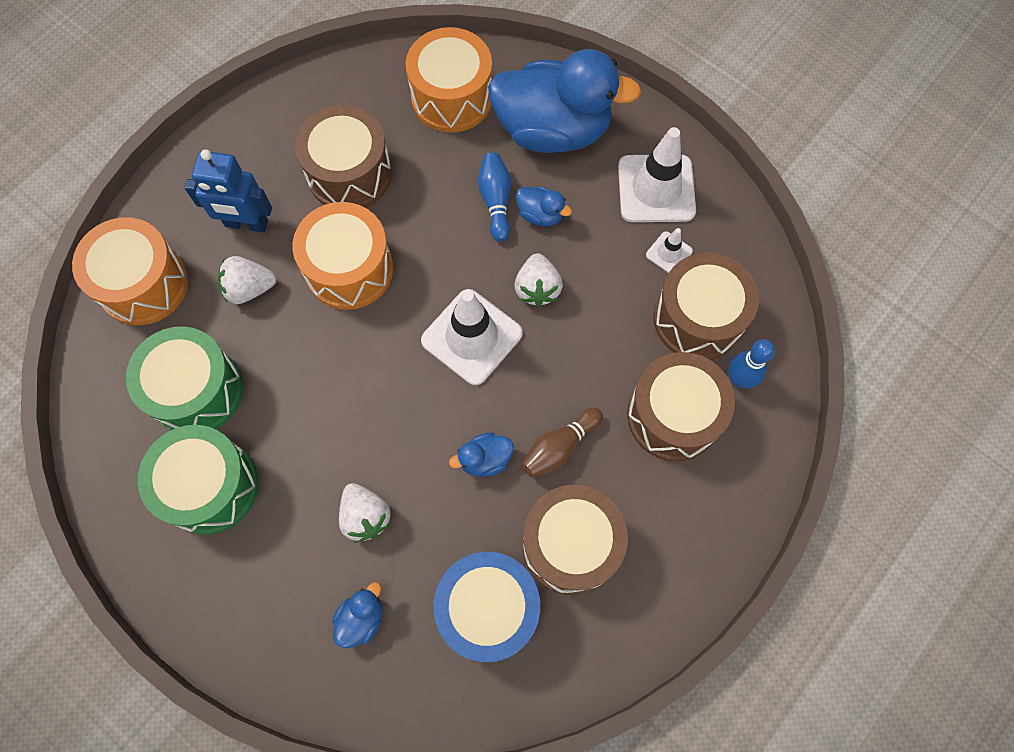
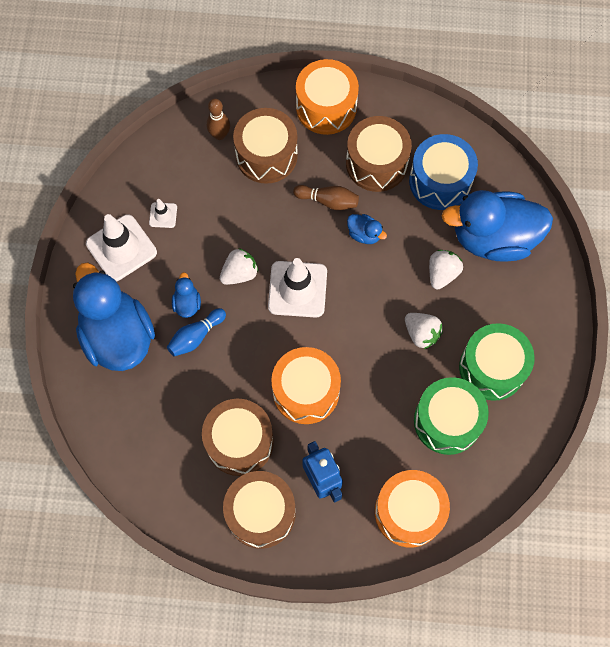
camera: 125 degrees left, 0 degrees up
white strawberry [217,256,276,304] -> white strawberry moved to [405,313,443,349]
blue duck [332,582,382,648] -> blue duck [441,190,553,262], size x2.46
orange drum [406,27,492,133] -> orange drum moved to [296,59,359,135]
brown drum [653,252,759,360] -> brown drum moved to [223,471,296,549]
blue bowling pin [728,339,775,389] -> brown bowling pin [206,99,230,140]

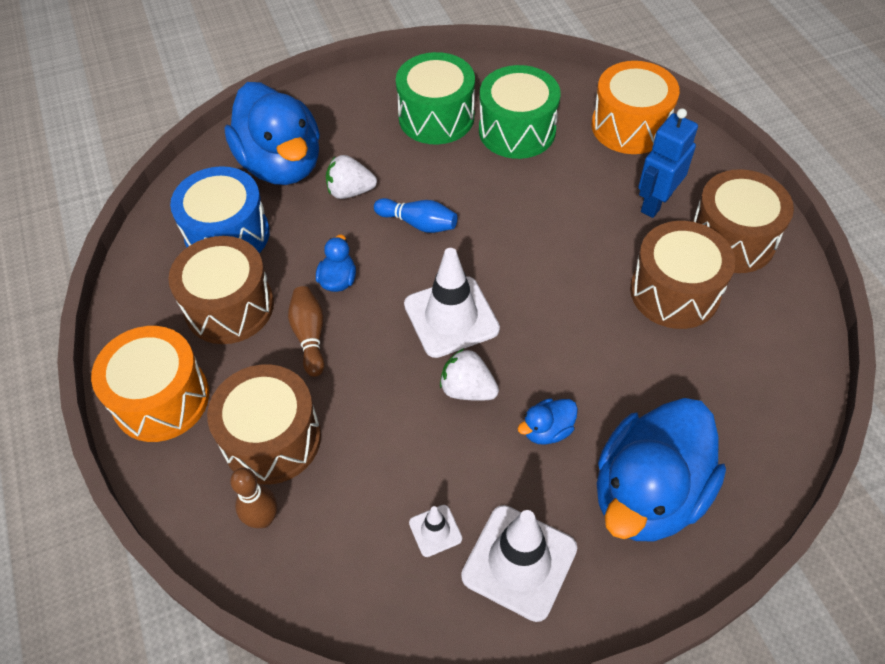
camera: 115 degrees left, 15 degrees down
blue bowling pin [167,308,226,356] -> blue bowling pin moved to [374,198,457,233]
orange drum [271,347,341,424] -> none
white strawberry [405,313,443,349] -> none

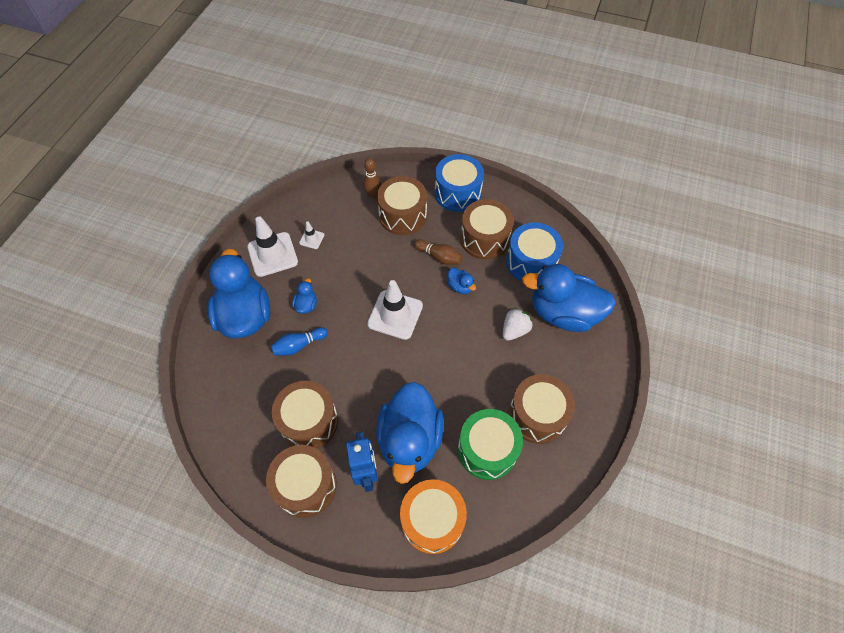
camera: 130 degrees right, 5 degrees up
orange drum [91,326,209,442] -> blue drum [435,154,484,212]
blue bowling pin [374,198,457,233] -> blue bowling pin moved to [271,327,328,355]
green drum [396,52,475,145] -> brown drum [509,374,575,444]
white strawberry [440,348,499,401] -> none
none -> blue duck [376,382,444,484]

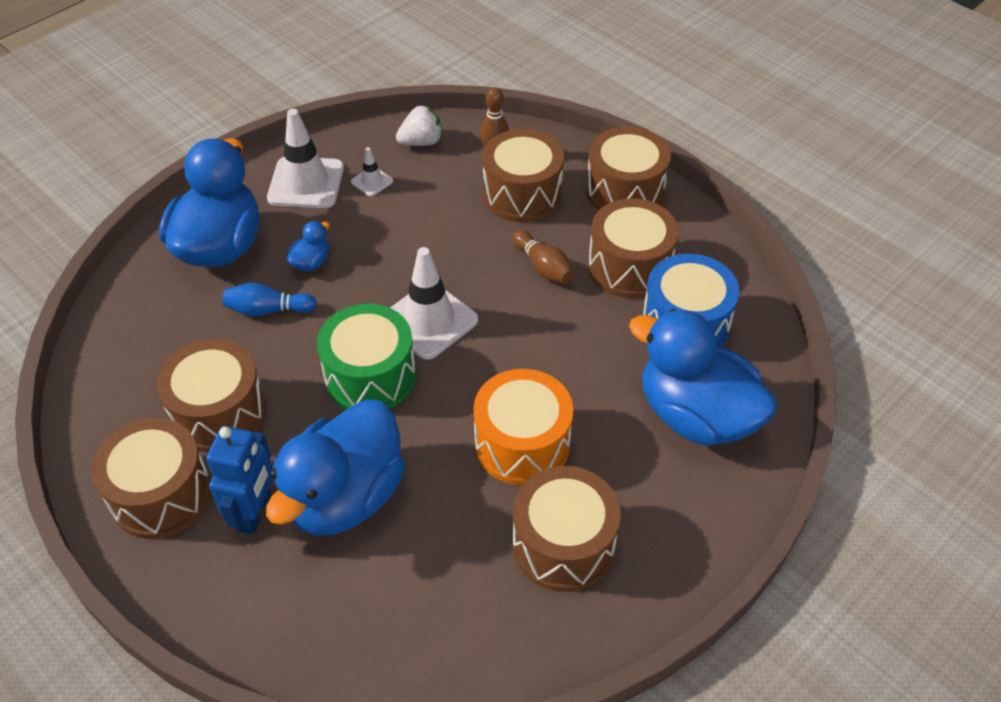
camera: 25 degrees right, 10 degrees down
orange drum [400,479,467,554] -> orange drum moved to [473,369,573,485]
blue drum [435,154,484,212] -> brown drum [586,126,671,211]
blue duck [447,268,476,294] -> none
green drum [458,409,523,480] -> green drum moved to [317,304,416,409]
white strawberry [503,308,532,341] -> white strawberry moved to [396,105,442,146]

